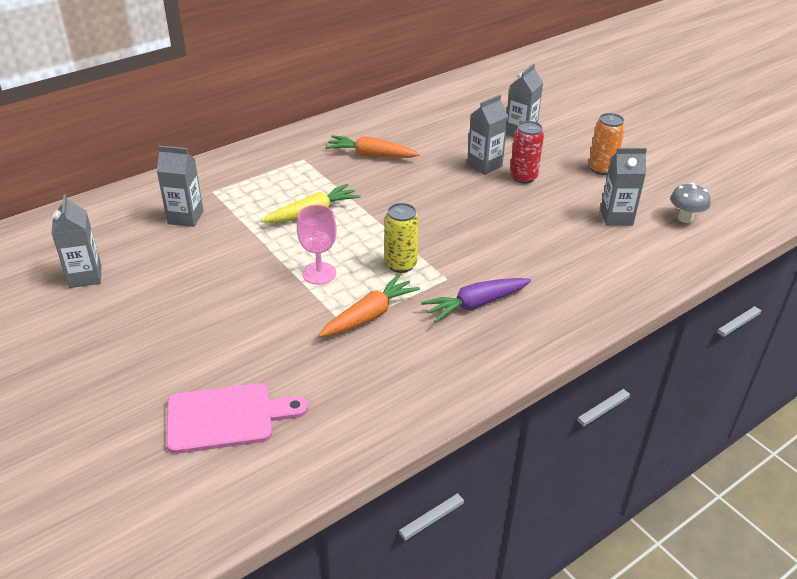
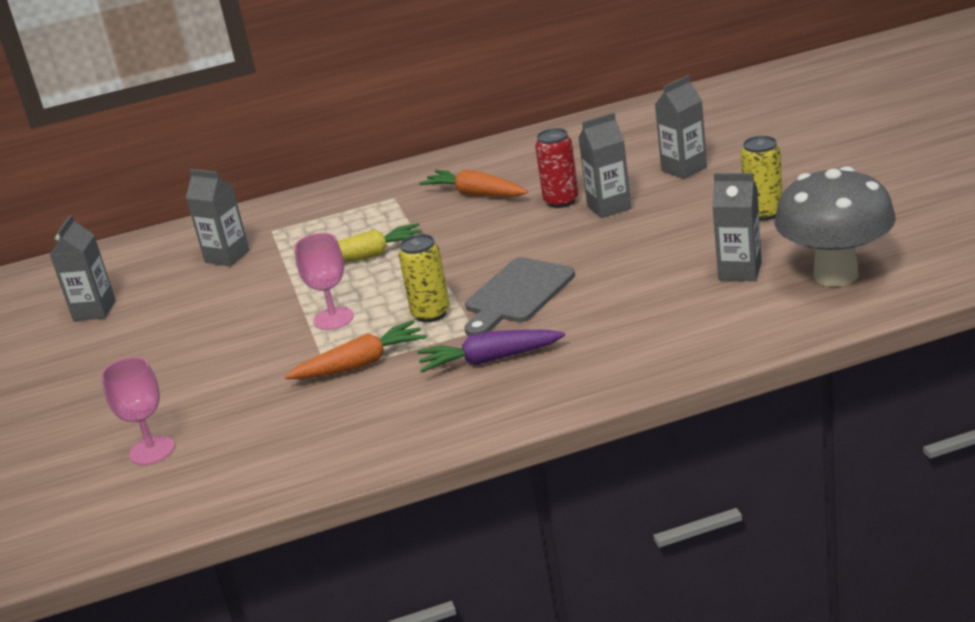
camera: 25 degrees right, 10 degrees down
pink cutting board [166,383,308,454] -> pink goblet [101,357,175,465]
red can [510,121,544,184] -> red can moved to [535,128,579,208]
orange can [589,113,625,175] -> yellow can [741,136,783,221]
grey mushroom [670,183,710,223] -> grey mushroom [775,166,896,287], size x2.14
none -> grey cutting board [465,257,575,336]

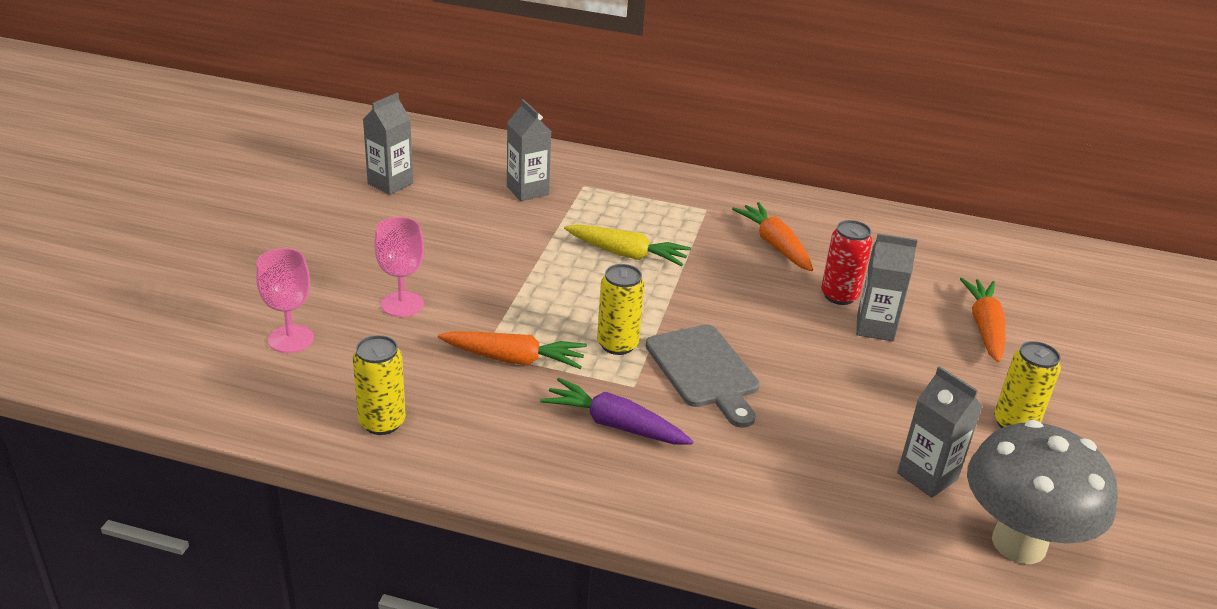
camera: 25 degrees right, 5 degrees up
pink goblet [294,233,354,330] -> pink goblet moved to [374,217,424,317]
grey cutting board [465,257,575,336] -> grey cutting board turned 90 degrees counterclockwise [646,325,760,428]
grey carton [655,75,707,179] -> orange carrot [960,278,1005,362]
none -> yellow can [353,335,406,435]

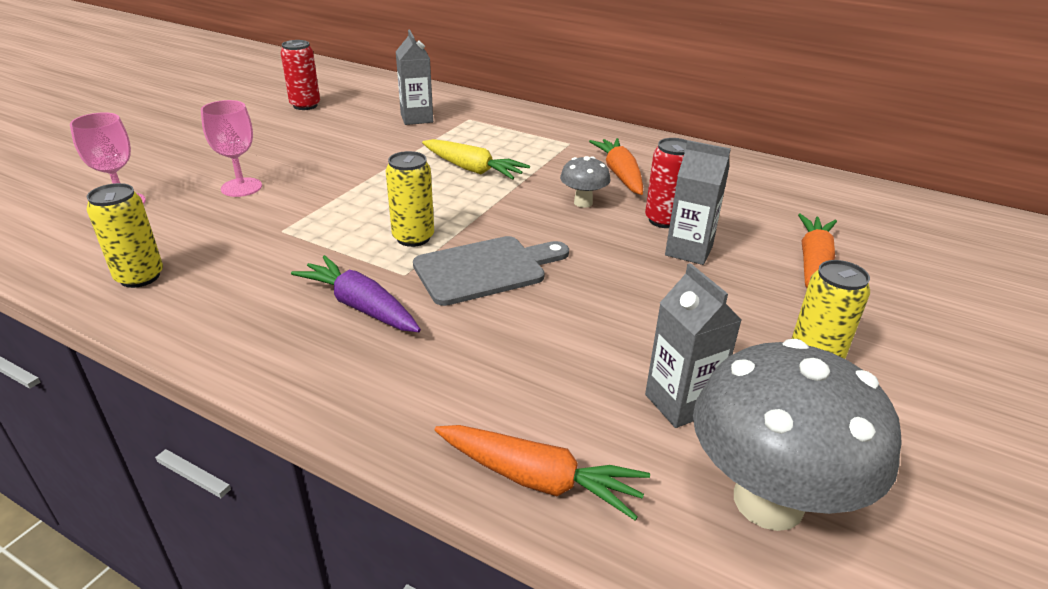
camera: 15 degrees right, 0 degrees up
grey carton [363,93,413,195] -> red can [281,40,320,110]
orange carrot [438,331,587,369] -> orange carrot moved to [435,425,650,520]
grey cutting board [646,325,760,428] -> grey cutting board turned 105 degrees counterclockwise [413,236,569,306]
none -> grey mushroom [560,156,611,208]

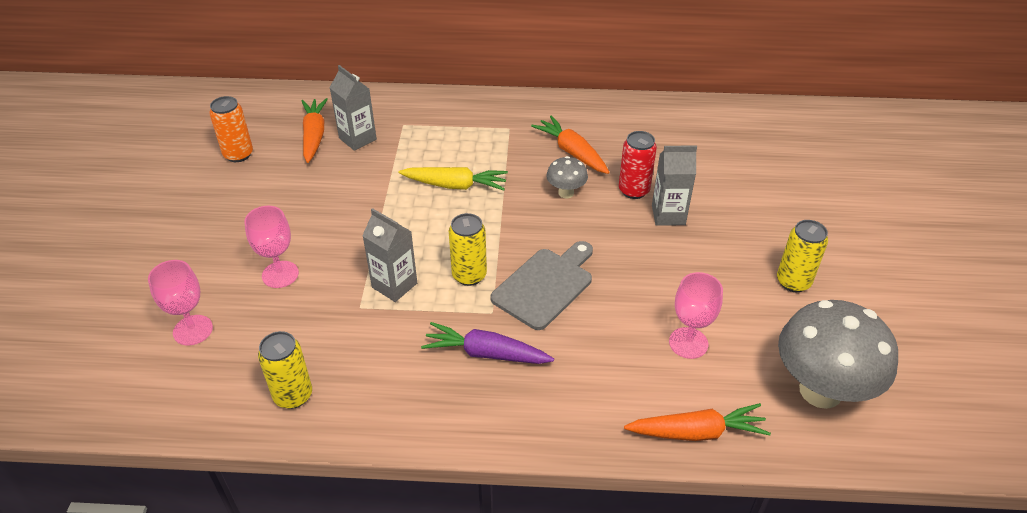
camera: 25 degrees left, 10 degrees up
red can [281,40,320,110] -> orange can [209,96,253,162]
grey carton [645,263,742,428] -> grey carton moved to [362,208,417,302]
orange carrot [798,214,837,288] -> orange carrot moved to [302,98,328,163]
none -> pink goblet [669,272,723,359]

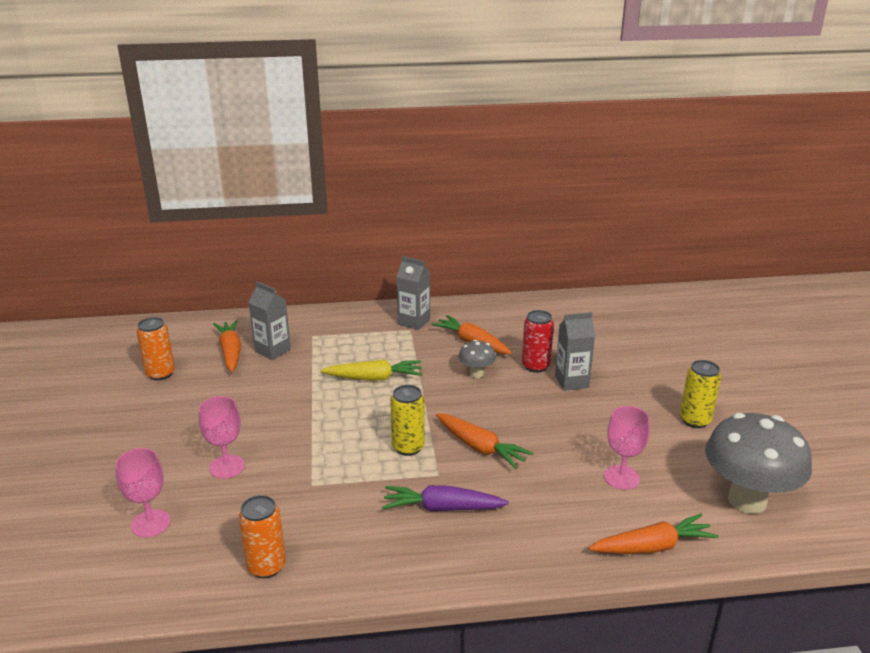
camera: 10 degrees left, 15 degrees down
yellow can [258,331,312,409] -> orange can [239,495,286,578]
grey carton [362,208,417,302] -> grey carton moved to [396,256,430,330]
grey cutting board [490,241,593,330] -> orange carrot [436,413,533,469]

